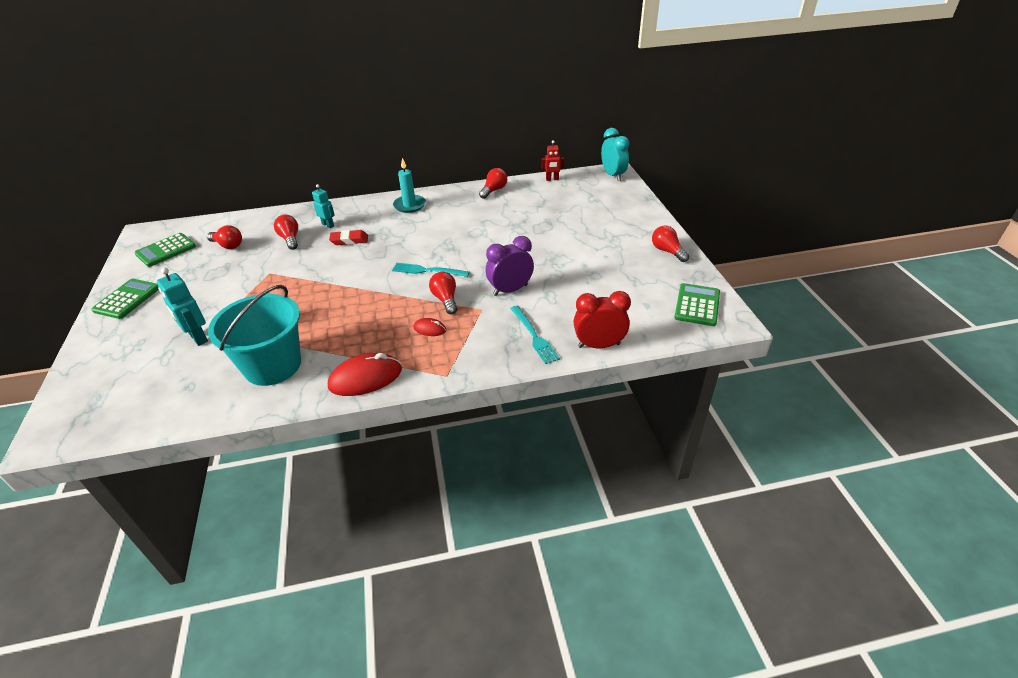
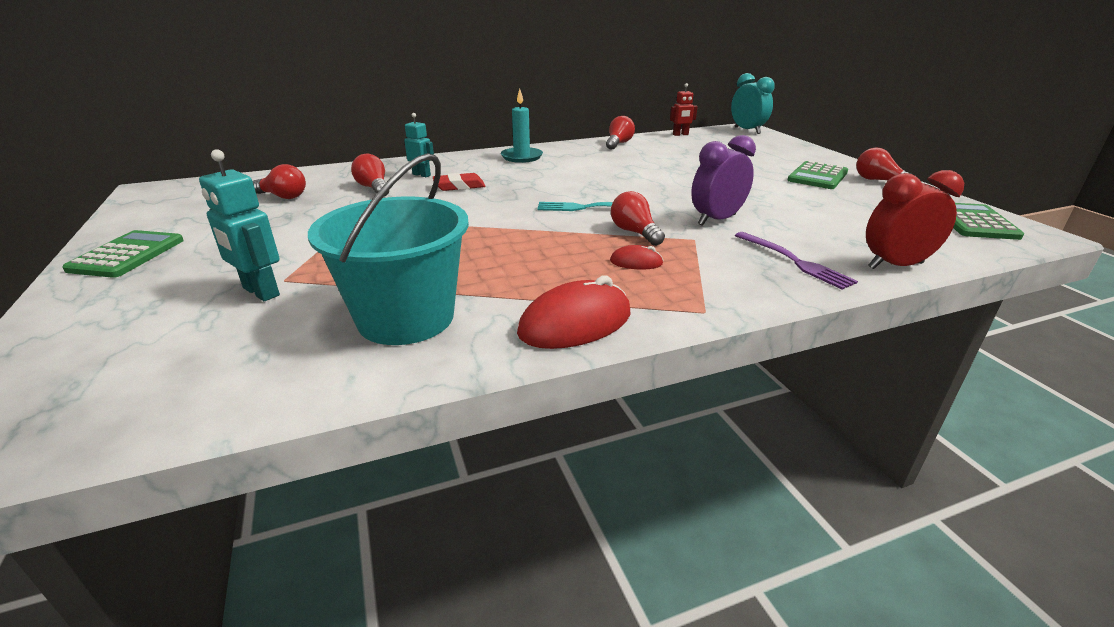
camera: 10 degrees left, 10 degrees down
green calculator [134,233,196,267] -> green calculator moved to [787,161,848,189]
turquoise fork [510,306,560,364] -> purple fork [735,232,858,289]

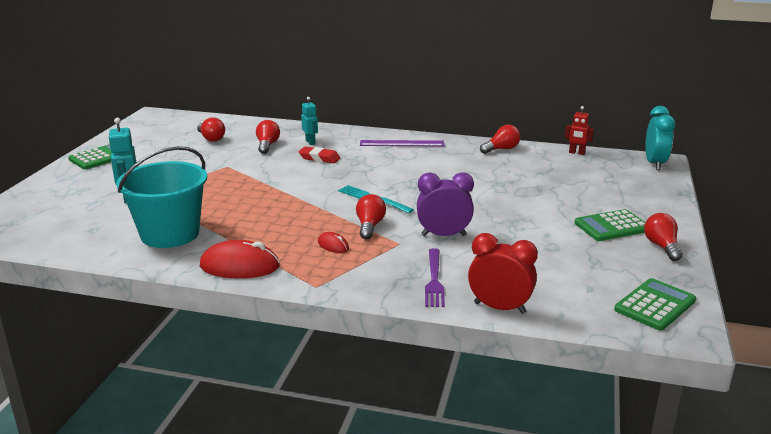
camera: 35 degrees right, 5 degrees down
turquoise candle [501,88,543,163] -> purple ruler [360,140,444,147]

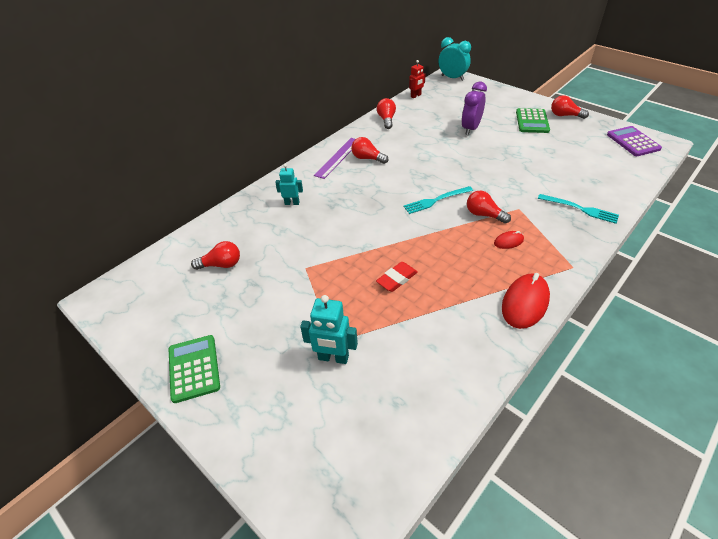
camera: 60 degrees left, 20 degrees up
turquoise bucket [116,146,207,248] -> none
red light bulb [256,120,280,154] -> red light bulb moved to [351,137,389,164]
red eraser [299,146,340,163] -> red eraser moved to [376,262,417,292]
purple clock [417,172,474,236] -> purple clock moved to [462,82,487,135]
purple fork [425,248,445,307] -> turquoise fork [538,194,619,224]
red clock [468,233,538,314] -> none
green calculator [614,278,696,331] -> purple calculator [607,126,662,156]

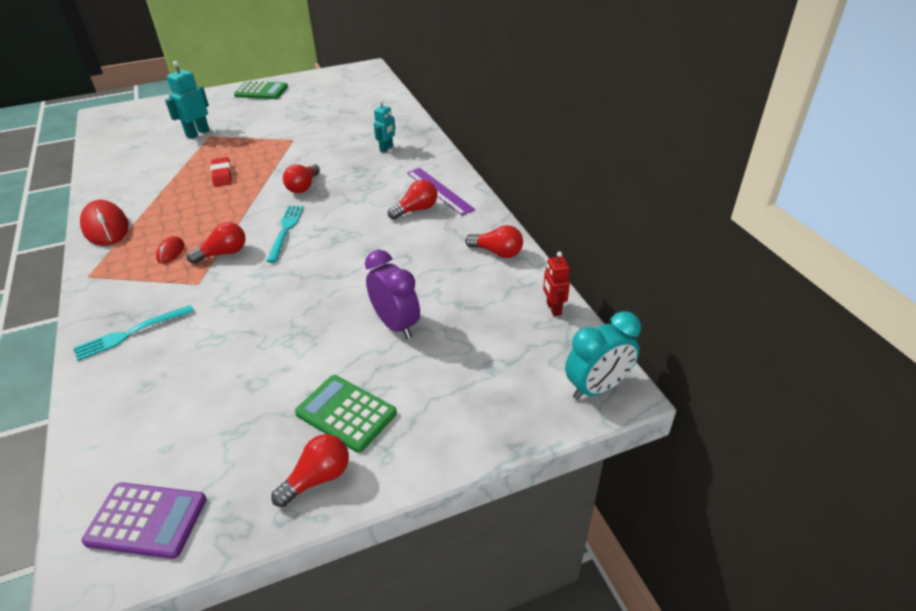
camera: 115 degrees right, 5 degrees down
red light bulb [191,241,240,270] -> red light bulb moved to [283,164,320,193]

